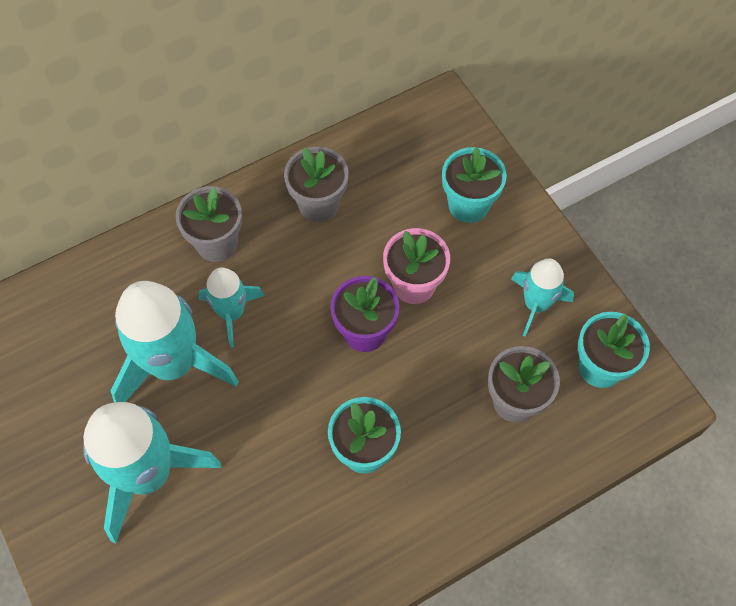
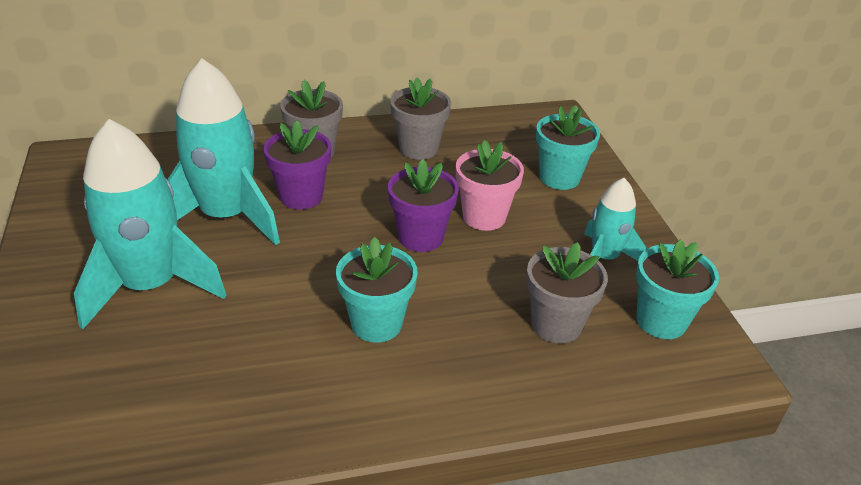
camera: 15 degrees right, 25 degrees down
turquoise rocket [198,267,264,348] -> purple flower pot [263,120,331,210]

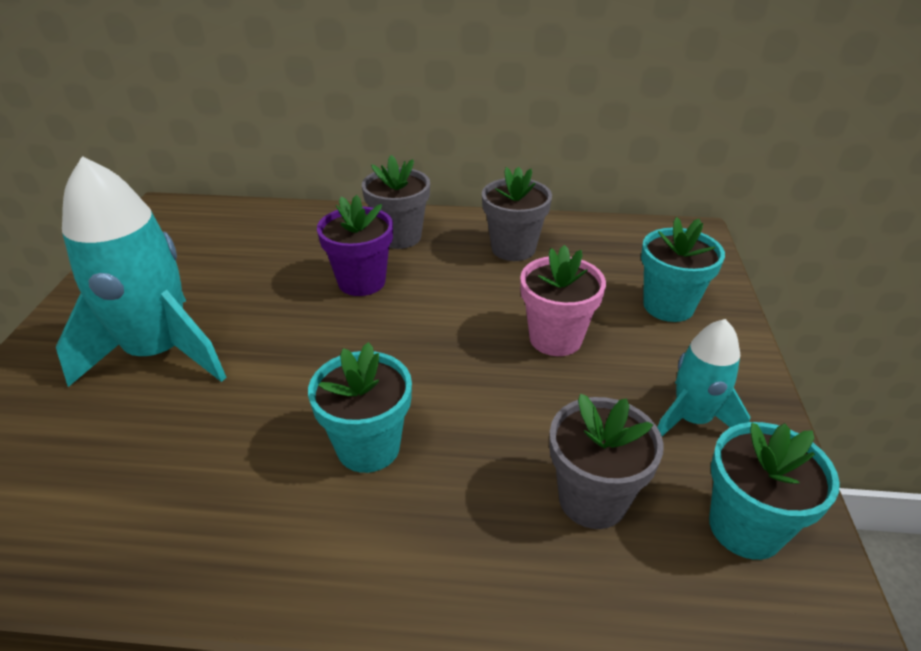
camera: 20 degrees right, 0 degrees up
turquoise rocket [167,58,280,245] -> none
purple flower pot [388,159,459,252] -> none

